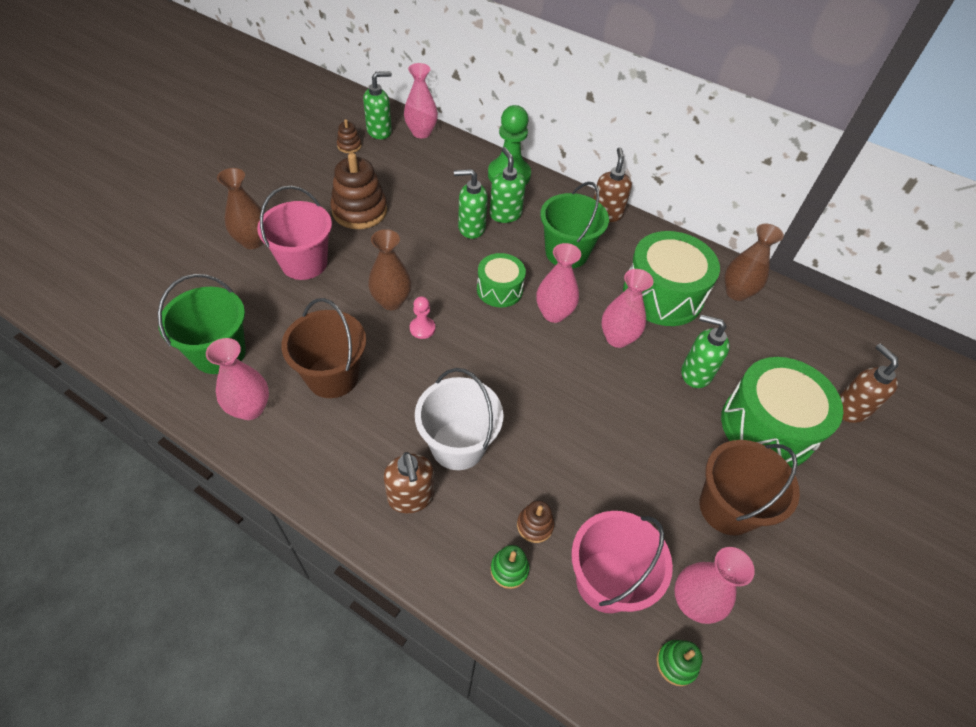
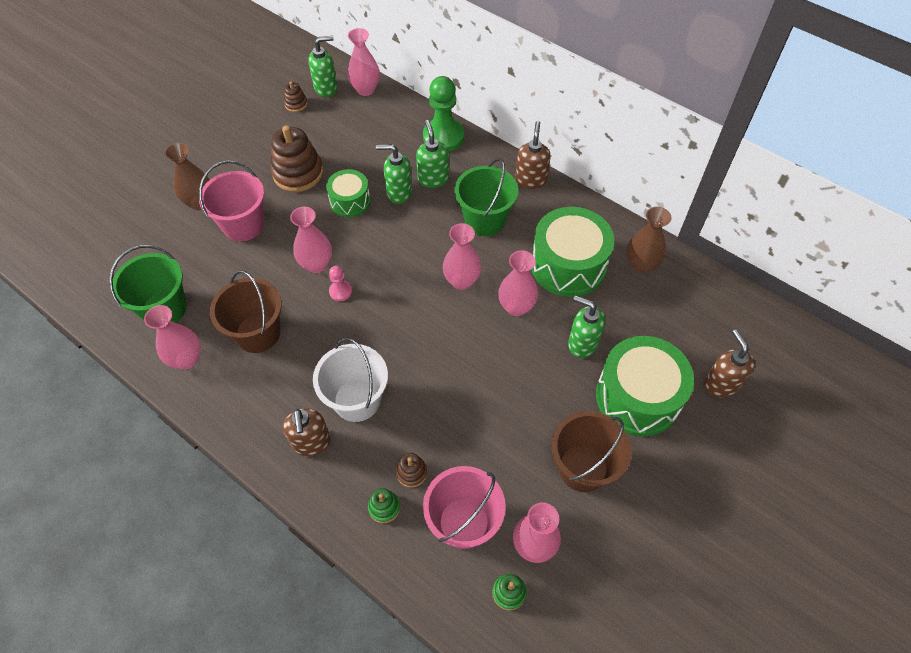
camera: 10 degrees right, 5 degrees up
brown vase [368,229,412,310] -> pink vase [290,206,332,273]
green drum [477,253,526,307] -> green drum moved to [326,169,371,217]

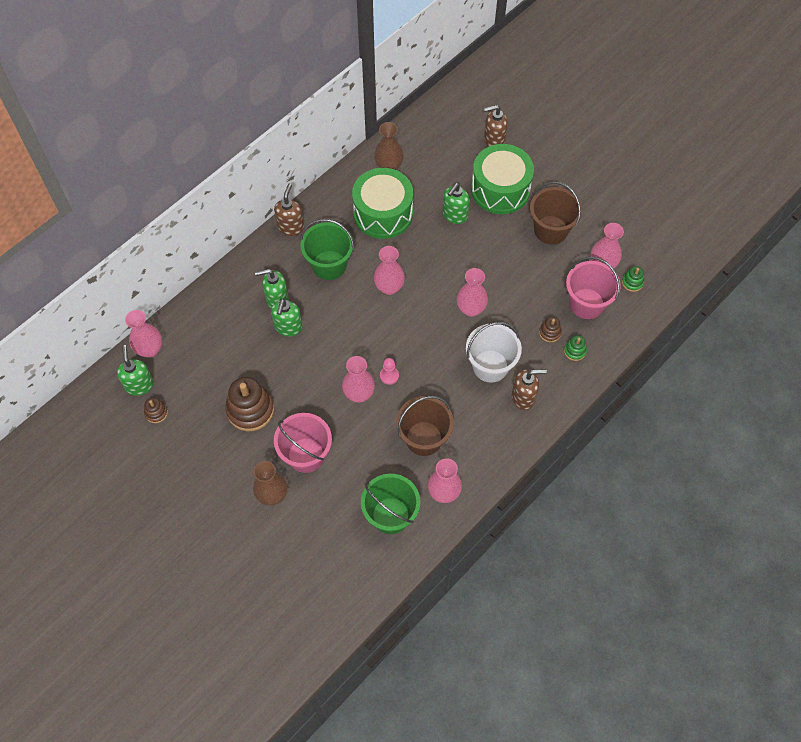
camera: 85 degrees left, 5 degrees up
green drum [326,169,371,217] -> none
green pawn [423,76,464,152] -> none
pink vase [498,250,538,316] -> pink vase moved to [457,268,488,317]
brown soap dispenser [515,121,551,189] -> brown soap dispenser turned 90 degrees clockwise [274,183,304,236]

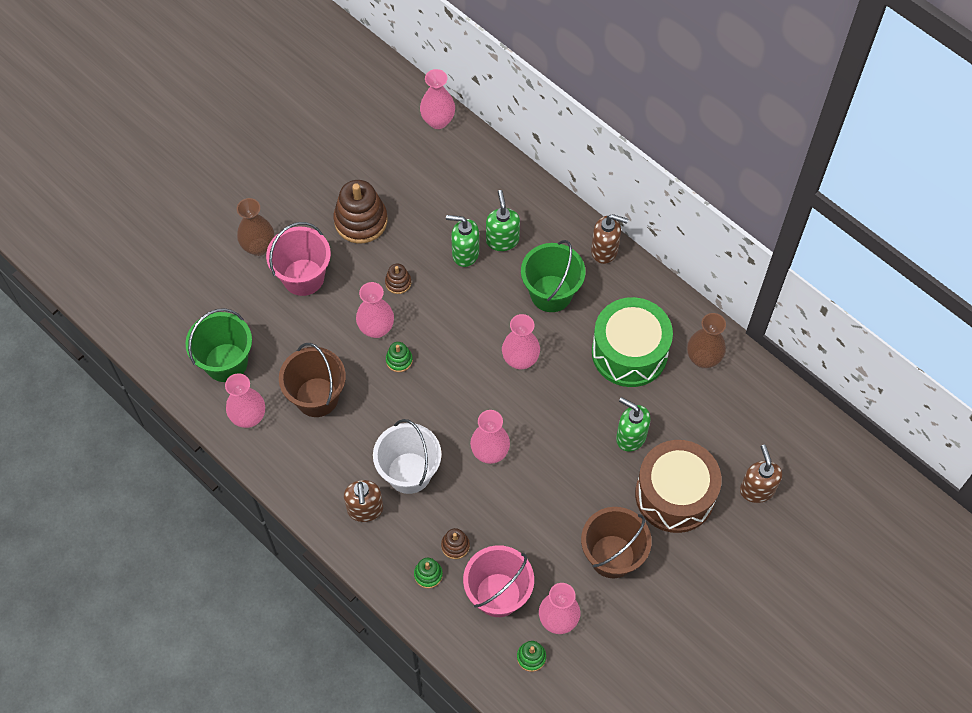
camera: 90 degrees right, 0 degrees up
green soap dispenser [117,345,154,396] -> none
brown stacking toy [144,397,168,423] -> brown stacking toy moved to [385,264,411,294]
pink pawn [380,358,399,385] -> green stacking toy [386,342,413,372]
green drum [471,144,534,214] -> brown drum [635,440,722,533]

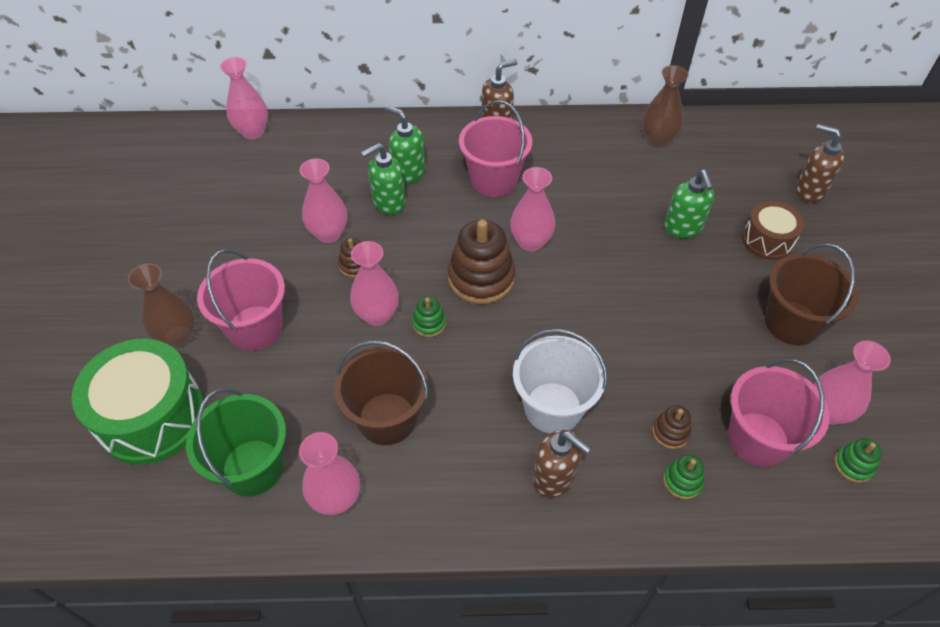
camera: 45 degrees left, 10 degrees down
brown stacking toy [334,180,387,244] -> brown stacking toy moved to [448,220,515,304]
pink vase [470,410,510,464] -> pink vase moved to [300,159,347,243]
green bucket [521,240,586,312] -> pink bucket [459,100,532,197]
green drum [592,297,673,387] -> green drum moved to [72,339,205,465]
green soap dispenser [616,397,651,452] -> green soap dispenser turned 90 degrees counterclockwise [664,170,714,238]
brown drum [635,440,722,533] -> brown drum [742,201,804,260], size x0.57

